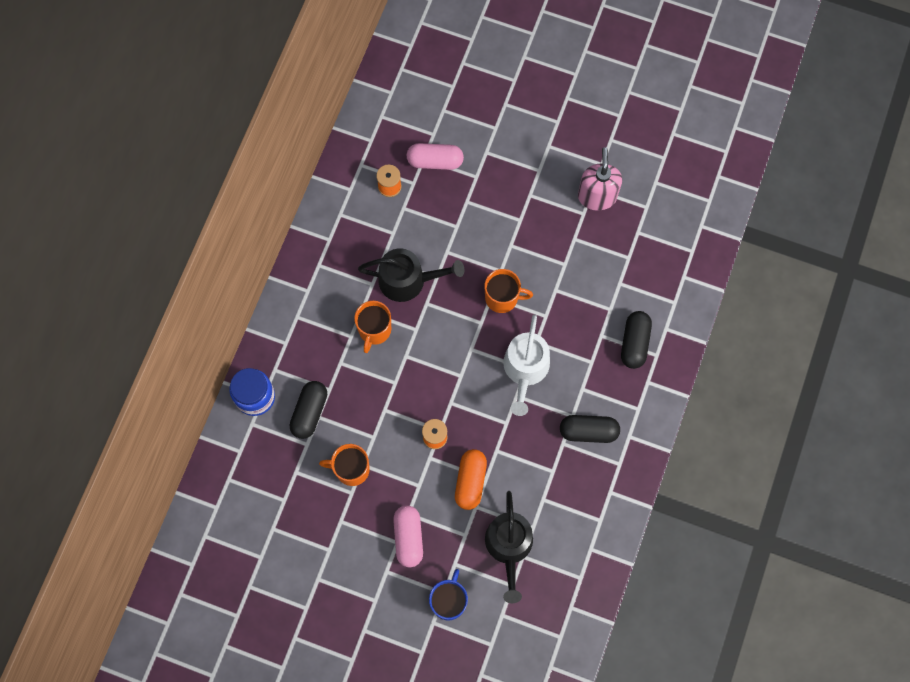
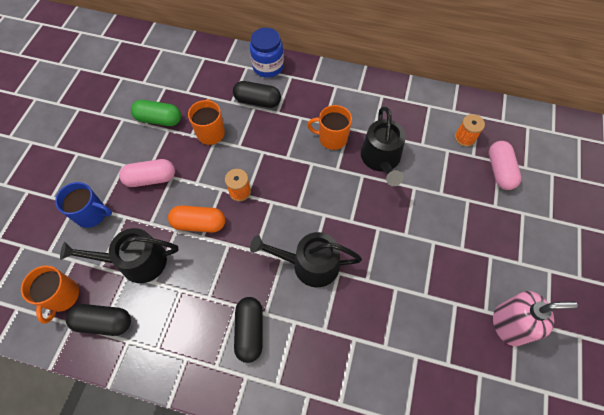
camera: 85 degrees right, 10 degrees down
orange mug [485,269,533,313] -> orange mug moved to [21,266,79,323]
white watering can [503,314,550,416] -> black watering can [250,232,362,287]
black capsule [621,311,652,369] -> black capsule moved to [66,304,131,336]
none -> green capsule [131,100,181,126]

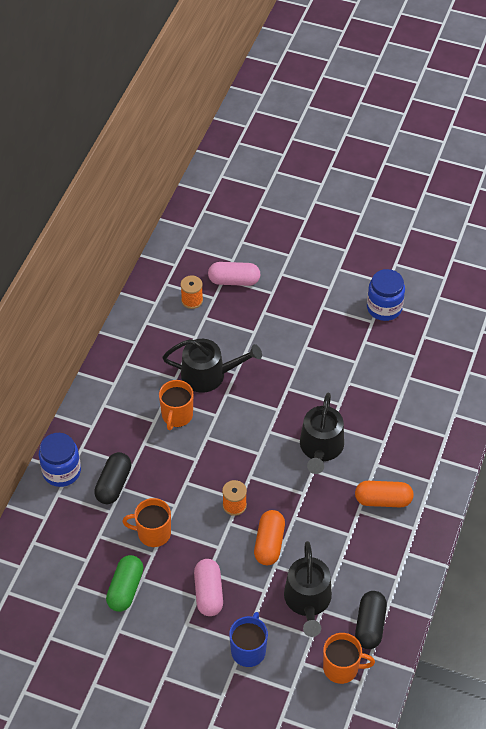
camera: 85 degrees left, 10 degrees down
black capsule [234,297,263,363] -> orange capsule [355,481,414,507]
pink soap dispenser [493,291,578,346] -> blue jar [367,269,405,321]

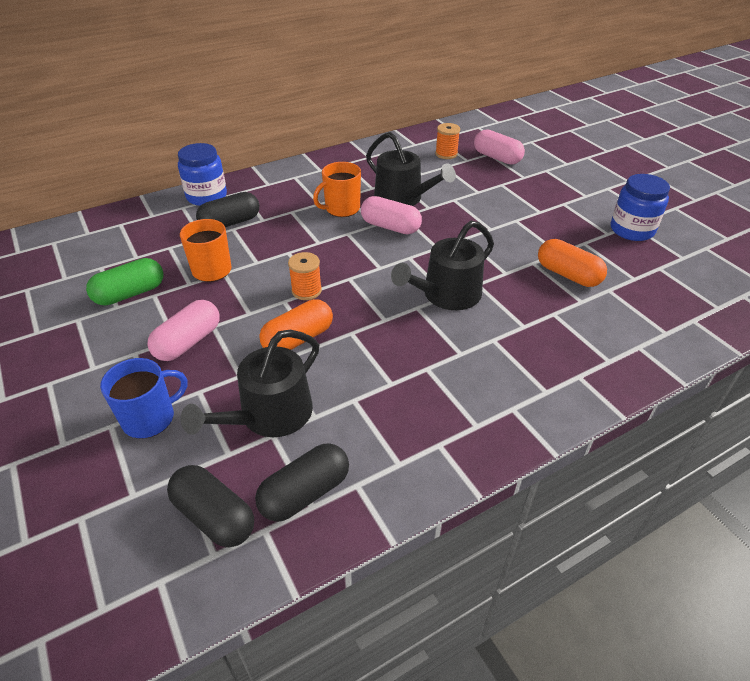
camera: 40 degrees right, 10 degrees down
orange mug [323,633,375,684] -> black capsule [167,465,254,547]
orange capsule [355,481,414,507] -> orange capsule moved to [538,239,607,287]
none -> pink capsule [361,196,422,234]

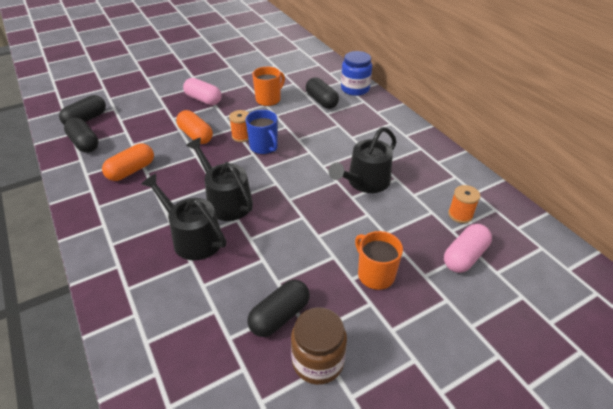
camera: 90 degrees right, 0 degrees up
green capsule [86,258,164,305] -> none
blue mug [100,358,188,439] -> blue mug moved to [246,110,278,155]
black watering can [181,330,319,437] -> black watering can moved to [141,174,226,261]
orange mug [313,162,361,217] -> orange mug moved to [355,231,403,290]
pink capsule [361,196,422,234] -> none
orange capsule [538,239,607,287] -> orange capsule moved to [102,144,154,181]
blue jar [611,174,670,241] -> brown jar [291,307,347,385]
none -> black capsule [247,280,309,337]

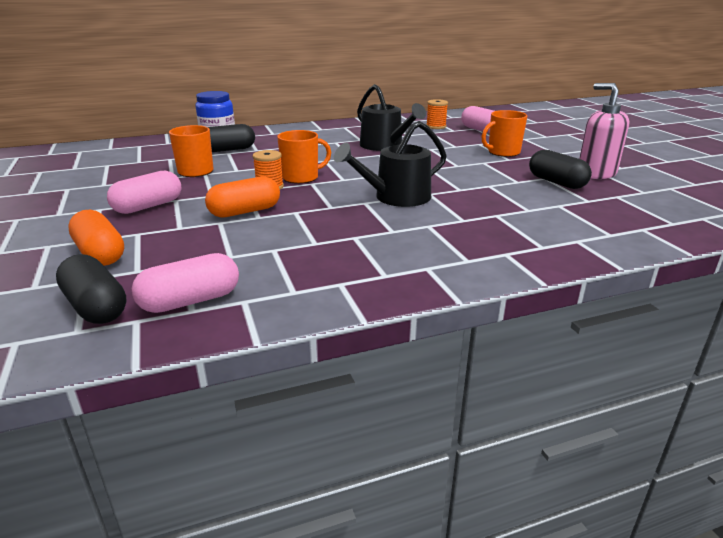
camera: 80 degrees left, 15 degrees down
black capsule [64,118,99,153] -> pink capsule [132,253,239,313]
orange capsule [102,144,154,181] -> orange capsule moved to [68,210,124,266]
black watering can [141,174,226,261] -> none
blue mug [246,110,278,155] -> orange mug [277,130,331,184]
brown jar [291,307,347,385] -> pink soap dispenser [579,83,630,179]

